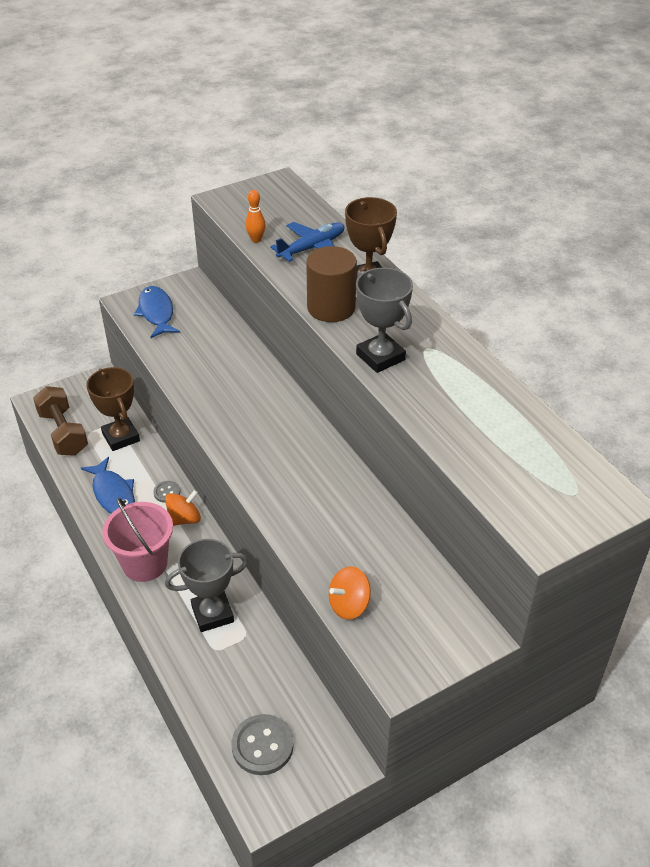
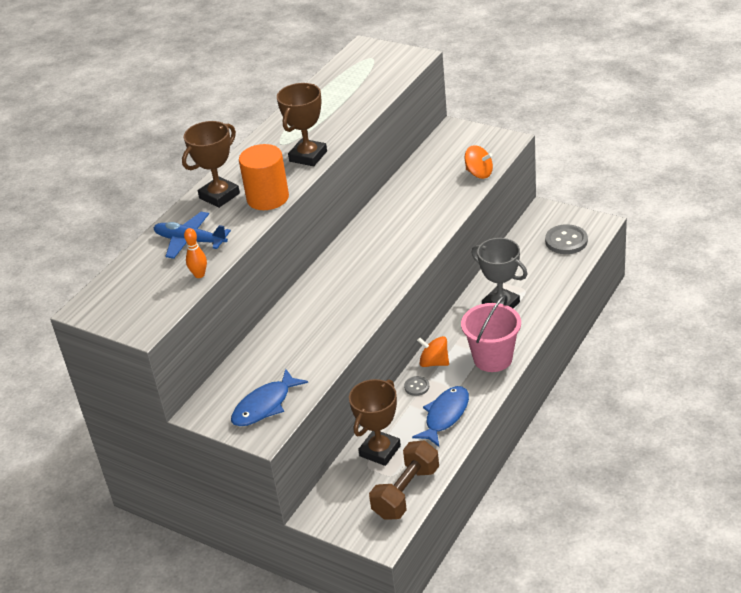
camera: 115 degrees left, 5 degrees down
brown cylinder [306,246,357,322] -> orange cylinder [239,144,289,210]
grey trophy [356,268,413,373] -> brown trophy [277,83,327,166]

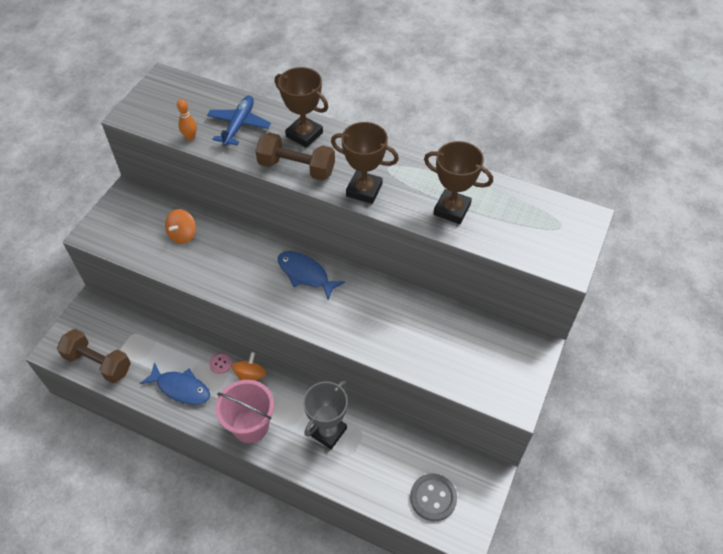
camera: 80 degrees right, 15 degrees up
blue fish [231,369,308,426] -> blue fish moved to [278,251,345,300]
orange cylinder [239,144,289,210] -> brown dumbbell [256,132,335,181]
brown trophy [349,379,401,466] -> brown trophy moved to [424,141,493,224]
grey button [404,376,429,396] -> pink button [209,353,232,374]
orange spinning top [465,145,493,179] -> orange spinning top moved to [165,209,196,244]

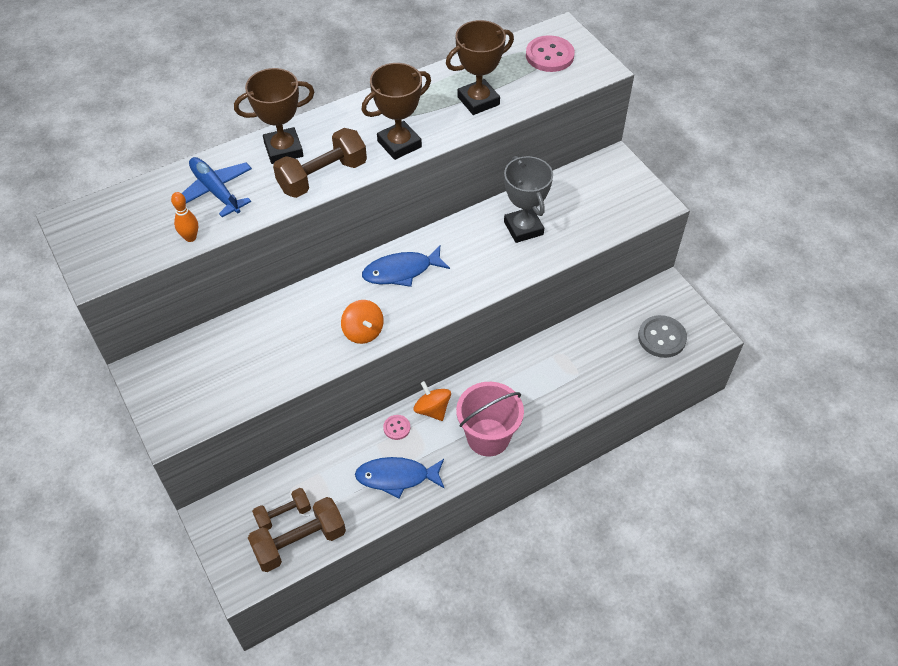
camera: 55 degrees left, 0 degrees up
blue fish [140,362,210,405] -> blue fish turned 150 degrees counterclockwise [355,457,445,498]
orange spinning top [165,209,196,244] -> orange spinning top moved to [341,300,384,344]
grey trophy [303,381,348,449] -> grey trophy moved to [504,156,553,243]
none -> brown dumbbell [252,488,311,530]
none -> pink button [526,35,575,72]

